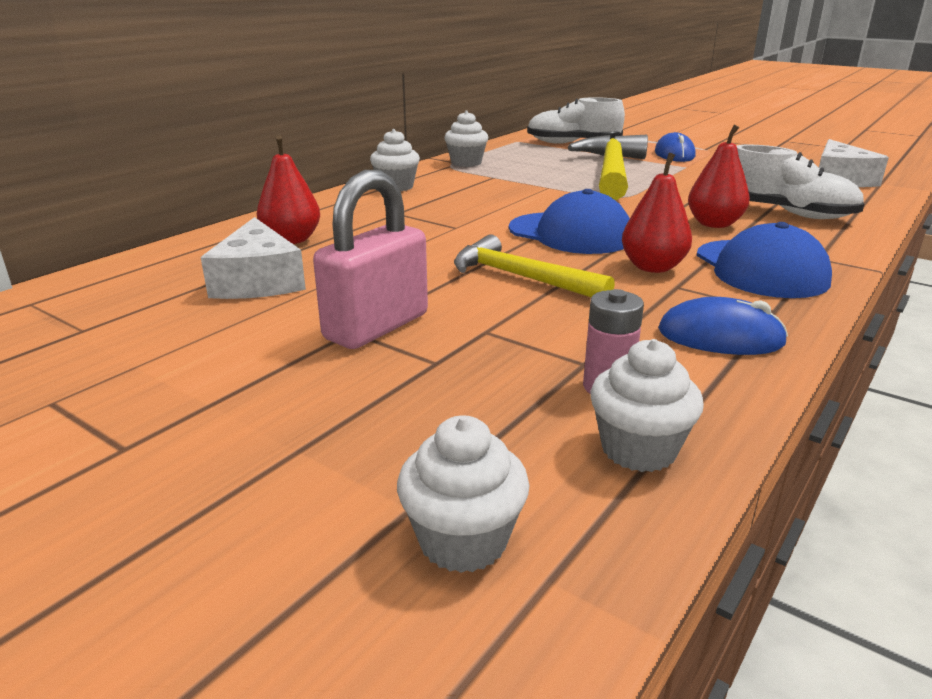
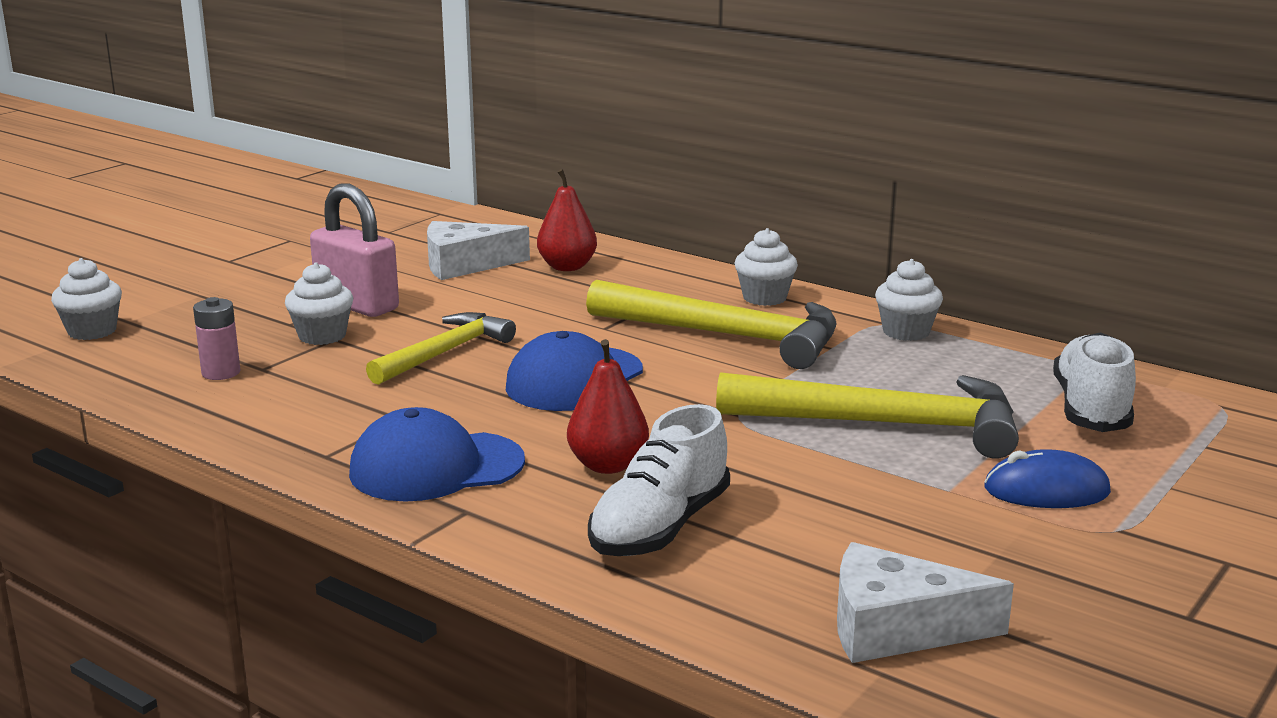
camera: 90 degrees right, 5 degrees down
white cupcake [590,339,704,472] -> white cupcake moved to [285,262,353,345]
red pear [622,153,692,273] -> none
blue mouse [658,297,788,355] -> none
none -> yellow hammer [586,280,837,369]

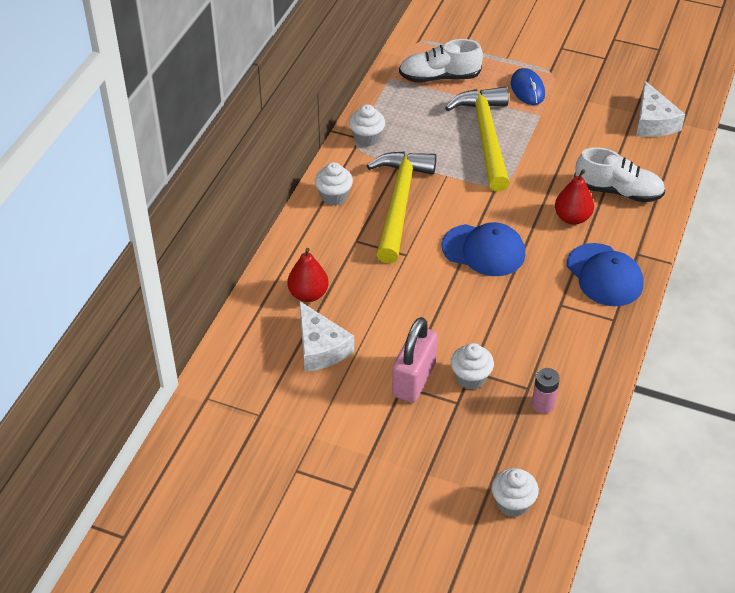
camera: 105 degrees left, 25 degrees up
yellow hammer [366,312,516,385] -> none

